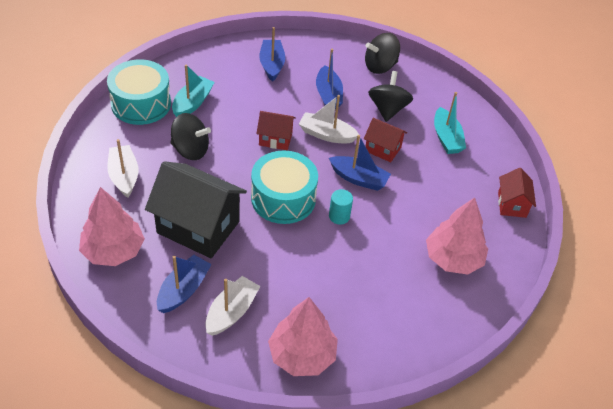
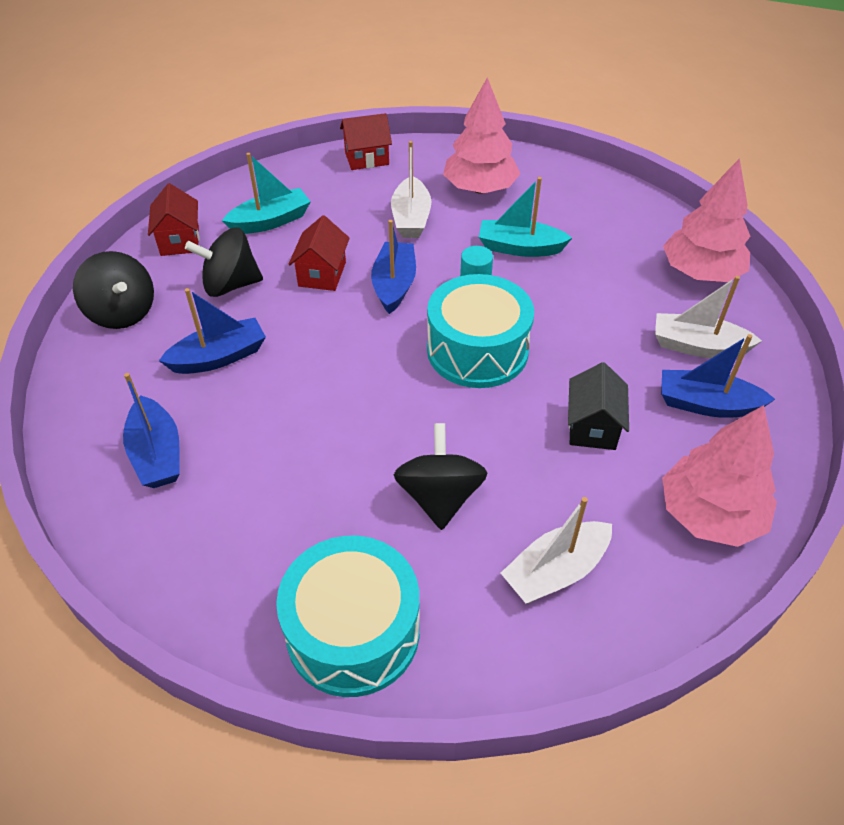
camera: 105 degrees left, 0 degrees up
black house [145,161,247,258] -> black house [568,362,629,450], size x0.51
turquoise boat [172,64,215,117] -> turquoise boat moved to [479,177,572,257]
red house [256,111,296,150] -> red house moved to [148,183,199,256]
blue boat [259,27,285,82] -> blue boat turned 90 degrees counterclockwise [123,373,180,488]
white boat [299,95,359,144] -> white boat moved to [391,141,431,238]

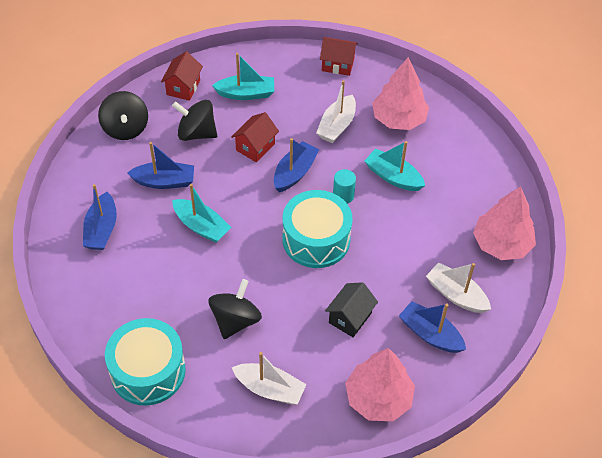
camera: 25 degrees right, 5 degrees up
white boat [501,497,612,604] -> white boat turned 150 degrees counterclockwise [232,352,307,405]
none -> turquoise boat [172,184,231,243]

